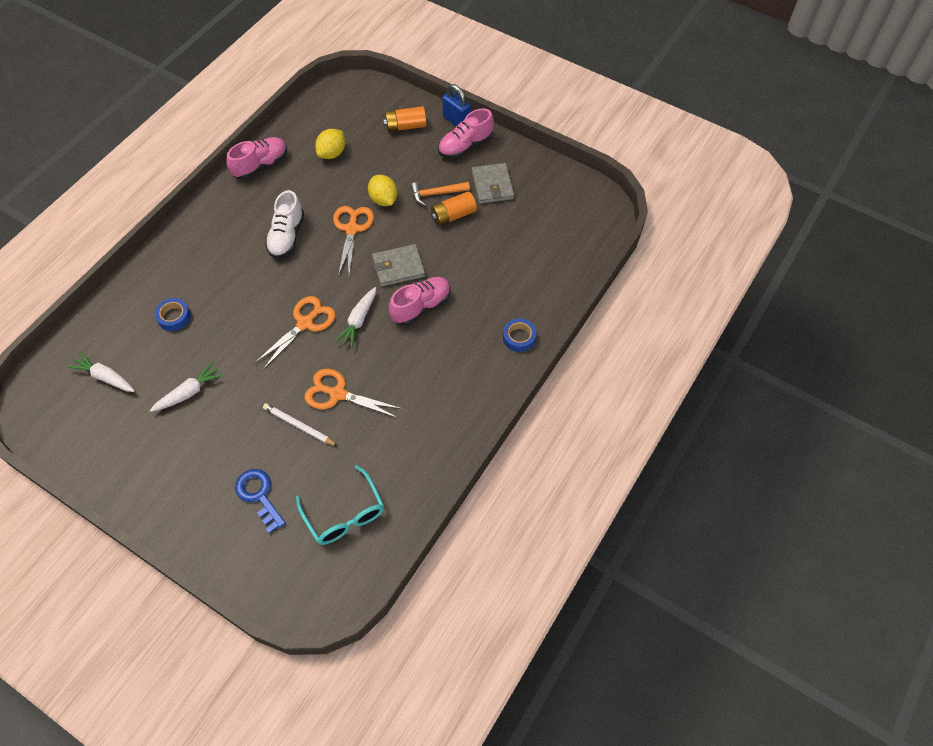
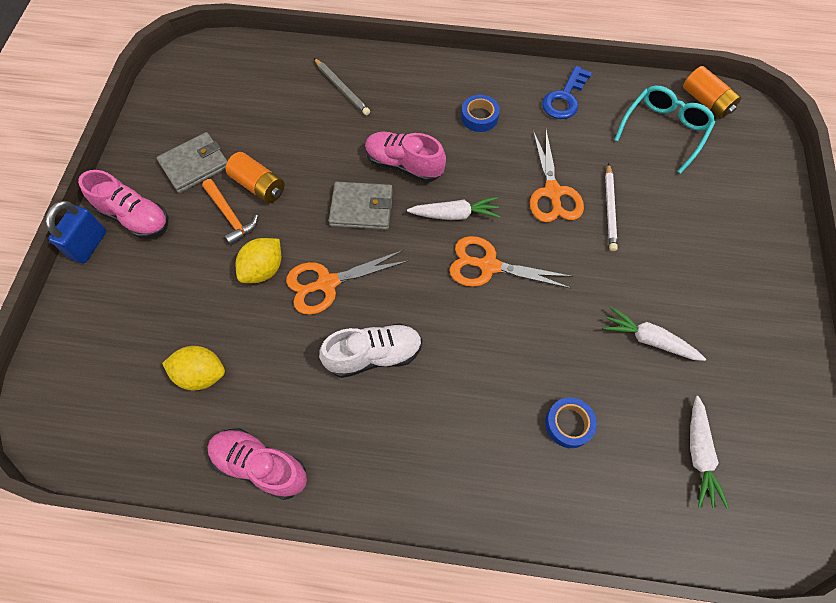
camera: 115 degrees left, 5 degrees up
blue key [235,469,286,534] -> blue key moved to [542,66,592,119]
grey wallet [372,244,425,287] -> grey wallet turned 45 degrees counterclockwise [329,182,393,230]
orange battery [383,106,427,132] -> orange battery moved to [683,66,741,119]
blue tape [503,318,537,352] -> blue tape moved to [461,95,500,132]
none -> grey pencil [314,58,370,115]

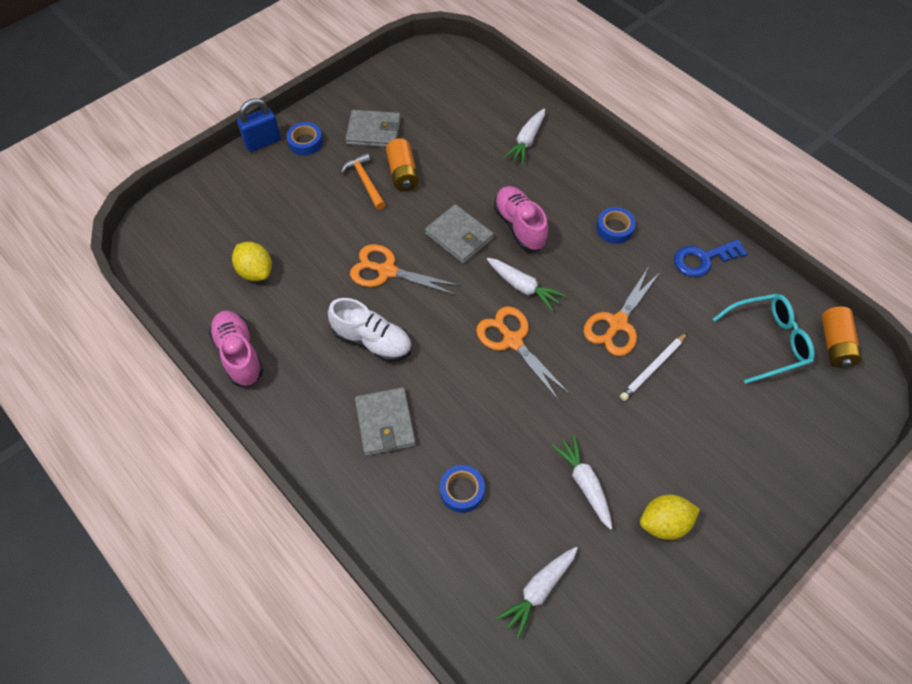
camera: 40 degrees right, 5 degrees down
pink shoe [78,170,168,238] -> blue tape [286,122,323,156]
orange hammer [202,179,258,246] -> orange hammer turned 150 degrees clockwise [340,153,386,210]
yellow lemon [236,238,281,283] -> yellow lemon moved to [640,495,700,540]
grey pencil [314,58,370,115] -> white carrot [504,109,545,165]
none -> grey wallet [355,387,416,456]

